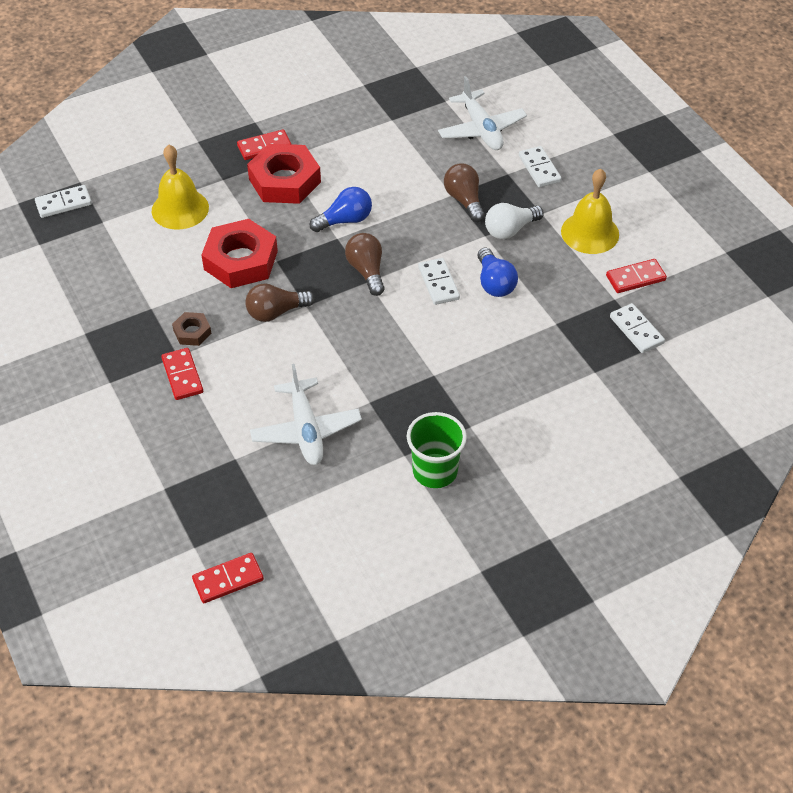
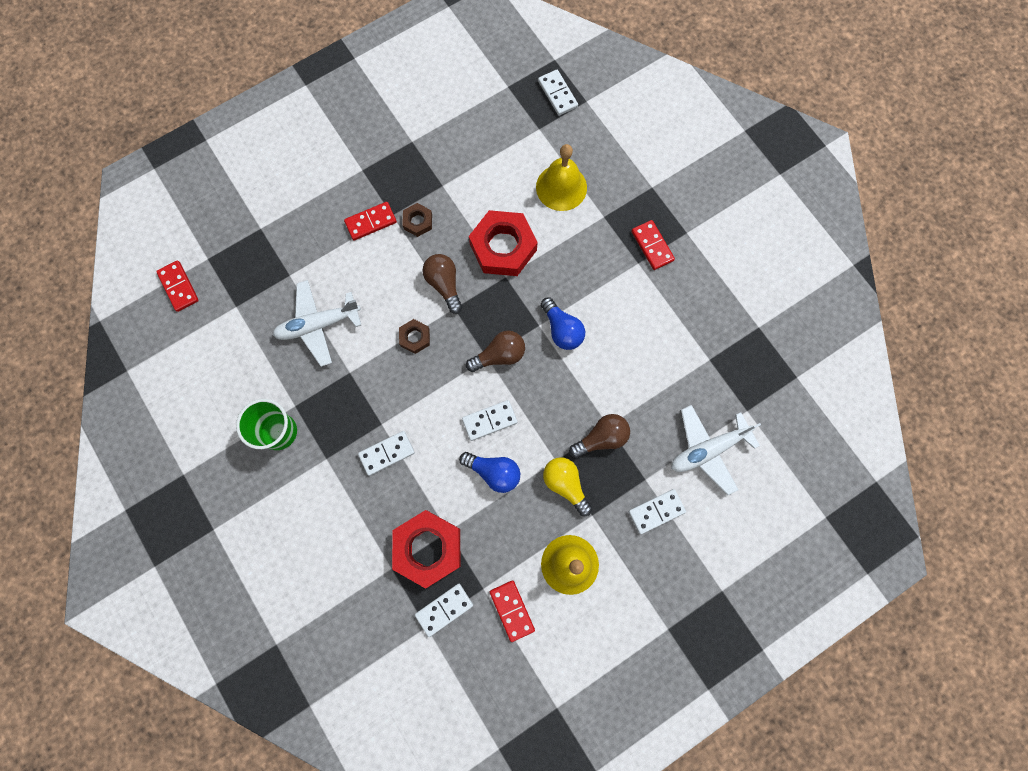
camera: 85 degrees right, 25 degrees up
red nut [247,144,321,204] -> red nut moved to [392,510,461,589]
blue light bulb [477,248,518,297] -> blue light bulb turned 135 degrees counterclockwise [459,452,520,493]
white light bulb [485,203,544,239] -> yellow light bulb [543,457,592,516]
none -> white domino [358,431,415,476]
none -> brown nut [399,319,430,354]

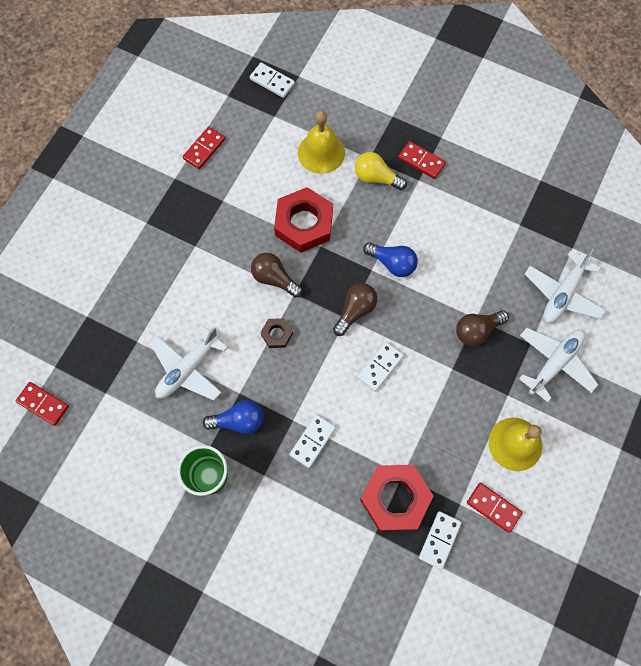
camera: 30 degrees left, 5 degrees down
red domino [344,202,397,240] -> red domino moved to [183,127,225,169]
brown nut [402,203,432,237] -> none
blue light bulb [459,452,520,493] -> blue light bulb moved to [203,400,264,434]
yellow light bulb [543,457,592,516] -> yellow light bulb moved to [355,152,407,190]
brown light bulb [569,414,630,458] -> brown light bulb turned 150 degrees counterclockwise [456,310,509,346]
white domino [629,489,686,534] -> white plane [519,328,598,402]

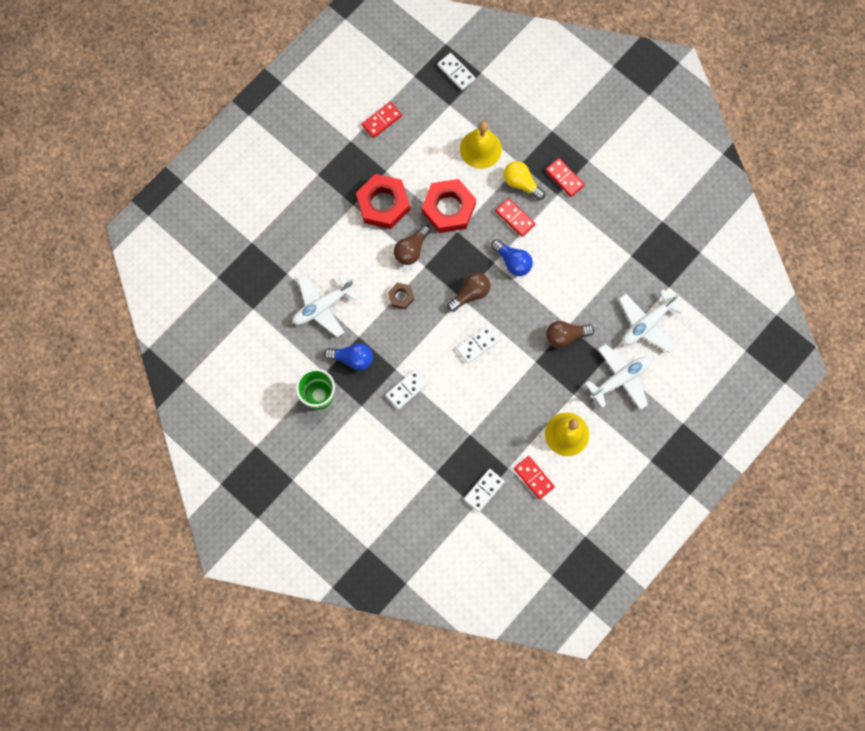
camera: 15 degrees right, 5 degrees up
red domino [16,382,69,426] -> red domino moved to [495,198,535,237]
brown light bulb [251,253,303,298] -> brown light bulb turned 105 degrees counterclockwise [394,225,430,265]
red nut [360,465,433,531] -> red nut moved to [356,174,410,229]

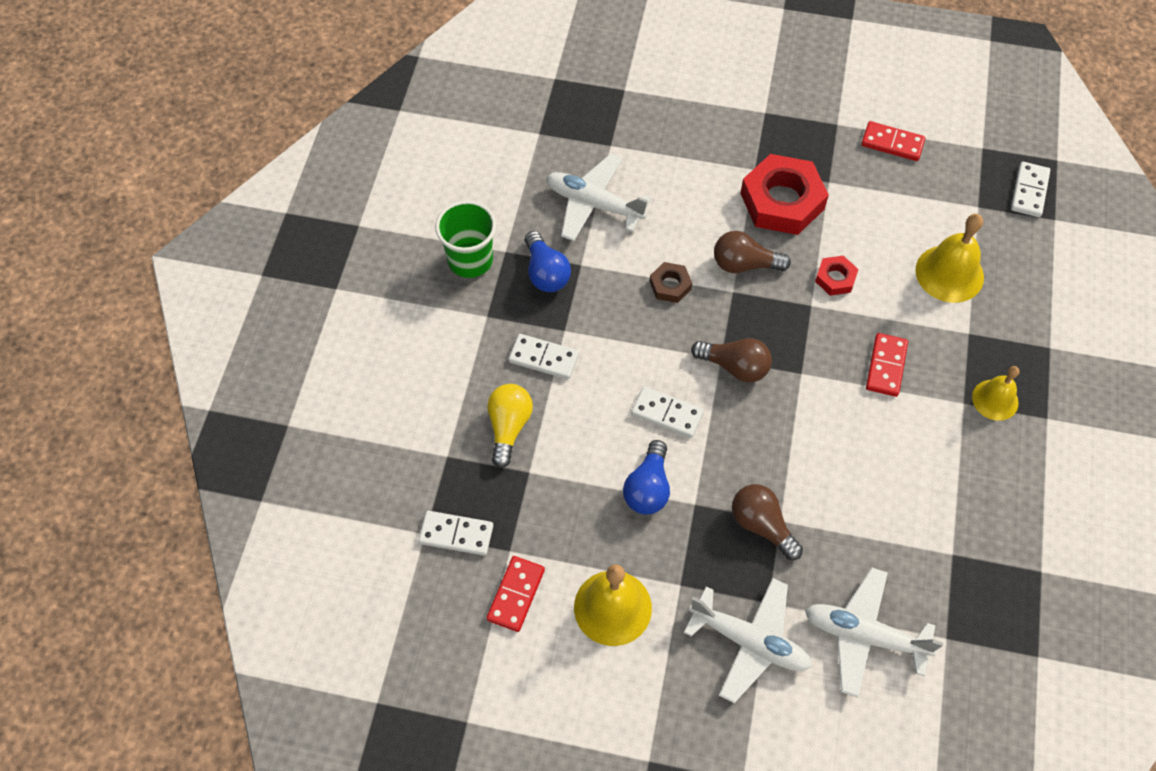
camera: 60 degrees right, 15 degrees down
red nut [422,179,476,233] -> red nut [815,256,858,296], size x0.48
blue light bulb [491,239,533,276] -> blue light bulb moved to [623,440,670,514]
yellow light bulb [504,161,545,200] -> yellow light bulb moved to [487,384,533,468]
red domino [545,158,585,197] -> yellow bell [972,366,1020,421]

